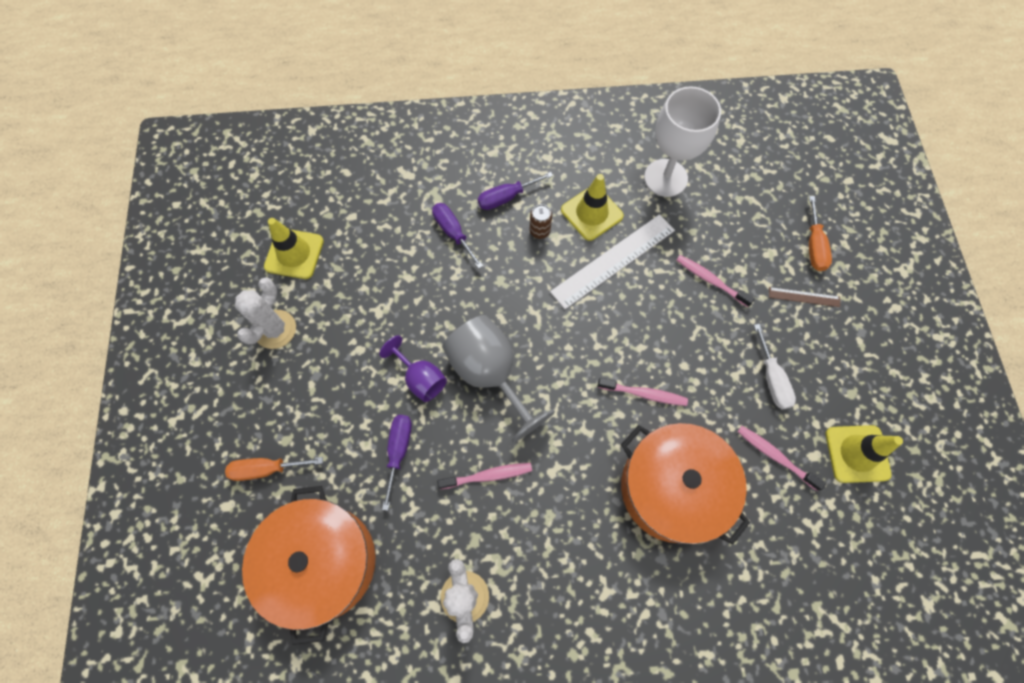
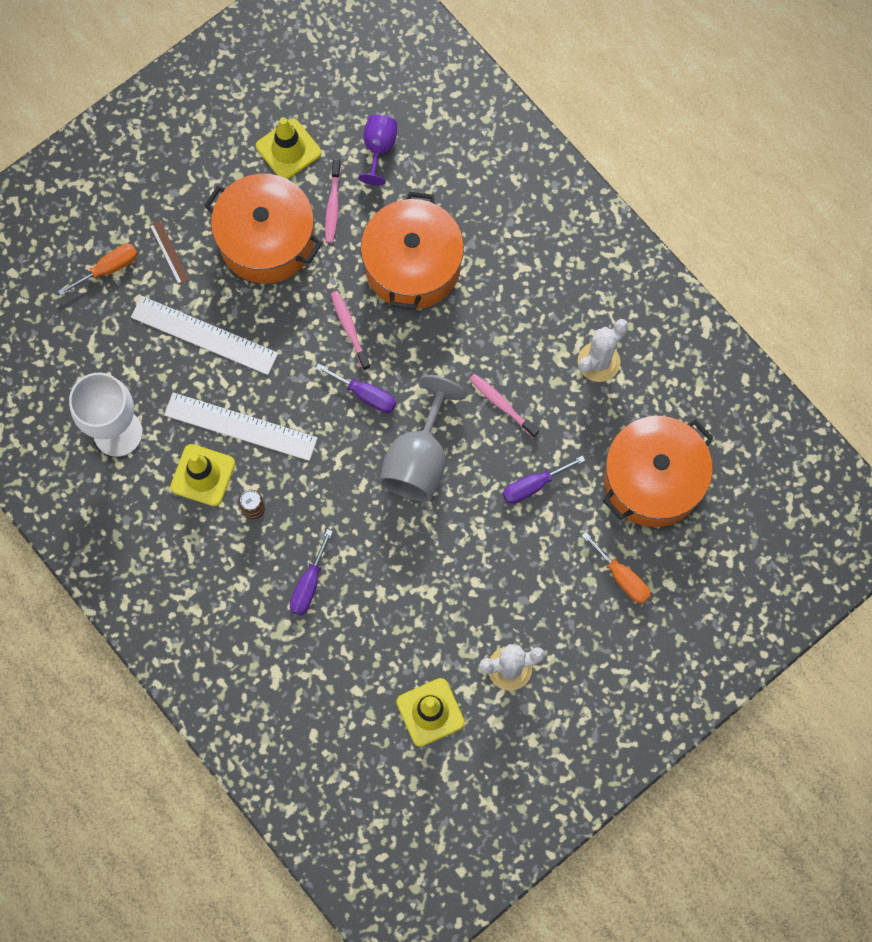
camera: 125 degrees left, 5 degrees up
purple goblet [379,336,447,402] -> purple goblet moved to [358,115,397,186]
purple screwdriver [478,172,553,210] -> purple screwdriver moved to [315,363,396,413]
pink toothbrush [676,255,755,307] -> white ruler [131,296,278,375]
white screwdriver [754,324,796,409] -> orange pot [204,174,322,284]

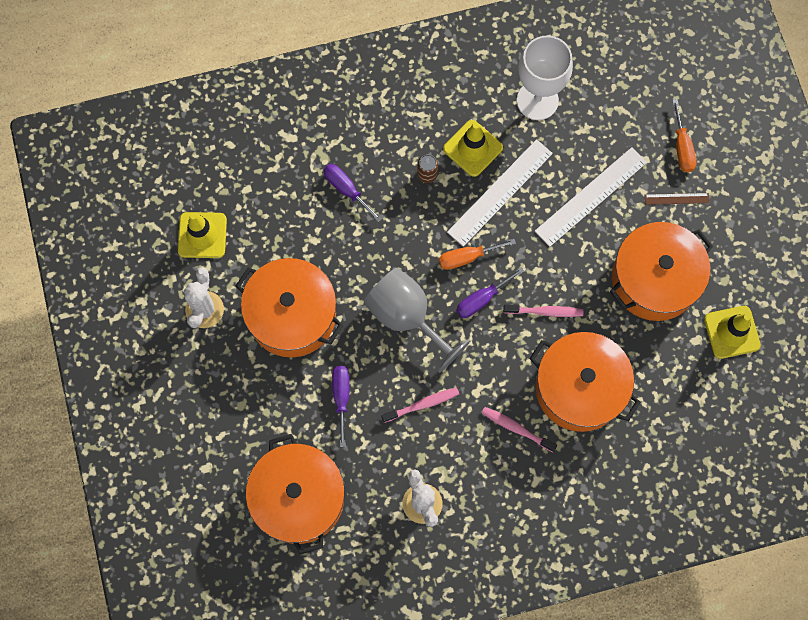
camera: 115 degrees right, 0 degrees up
pink toothbrush [325,159,341,243] -> pink toothbrush moved to [482,407,557,452]
purple goblet [358,115,397,186] -> none
orange screwdriver [582,532,650,604] -> orange screwdriver moved to [439,239,516,270]
none -> orange pot [236,258,343,357]

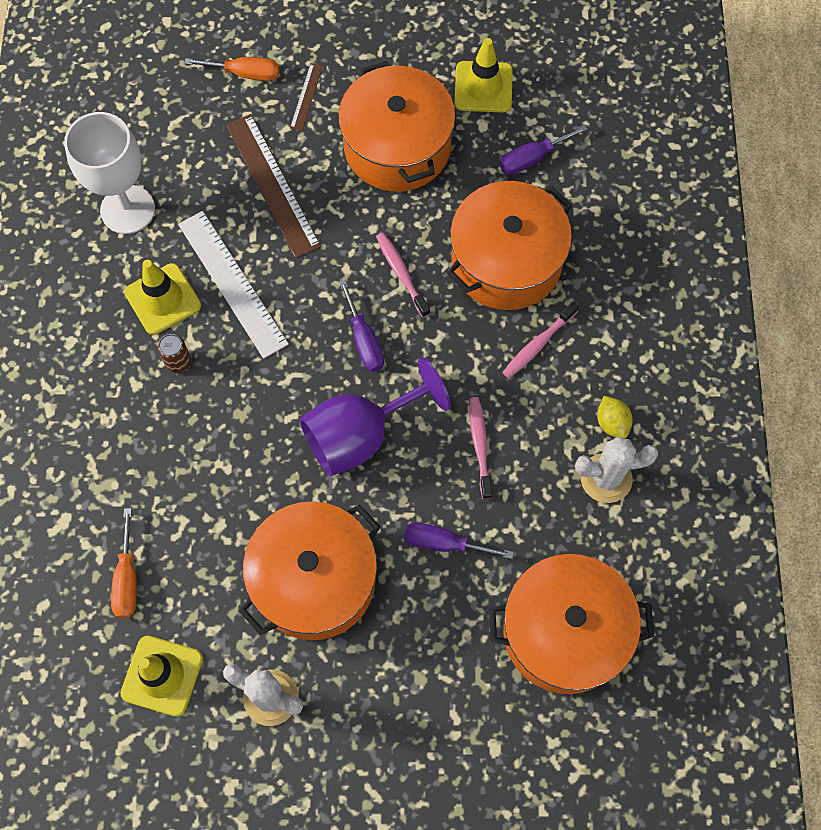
camera: 75 degrees left, 5 degrees down
purple screwdriver [324,164,382,222] -> purple screwdriver moved to [500,125,588,175]
grey goblet [364,268,470,373] -> purple goblet [300,357,451,476]
orange screwdriver [439,239,516,270] -> orange screwdriver moved to [111,508,137,618]
pink toothbrush [503,304,583,317] -> pink toothbrush turned 45 degrees counterclockwise [376,233,430,317]
white ruler [535,147,647,247] -> brown ruler [226,114,321,258]
none -> yellow lemon [597,396,633,439]

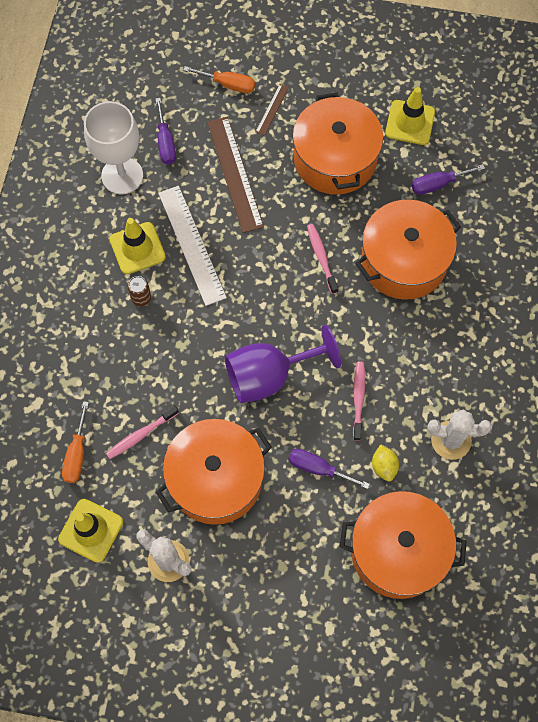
camera: 10 degrees right, 0 degrees up
purple screwdriver [339,280,384,372] -> purple screwdriver moved to [156,98,176,165]
pink toothbrush [502,301,579,378] -> pink toothbrush moved to [106,405,179,459]
yellow lemon [597,396,633,439] -> yellow lemon moved to [372,444,399,482]

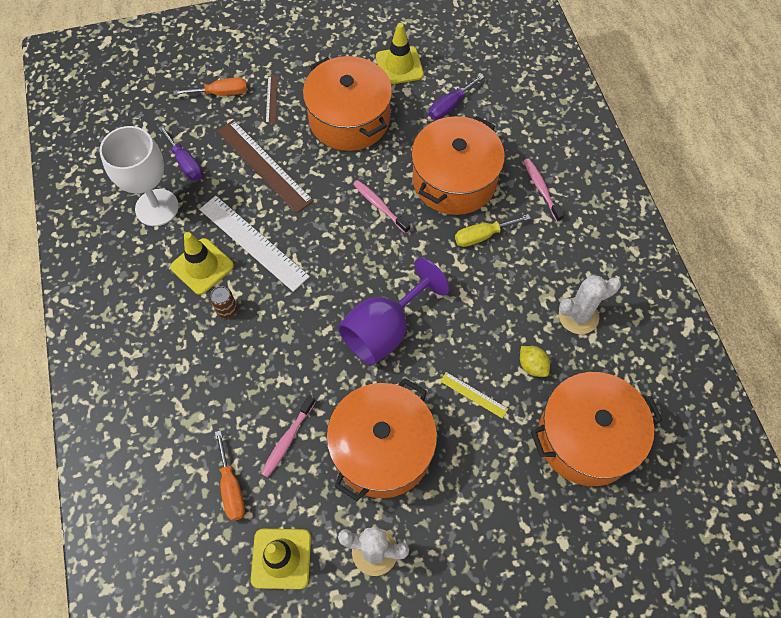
camera: 25 degrees left, 5 degrees down
purple screwdriver [289,449,370,489] -> yellow ruler [440,372,508,419]
pink toothbrush [353,361,365,441] -> pink toothbrush moved to [524,158,564,222]
none -> yellow screwdriver [455,214,531,247]

